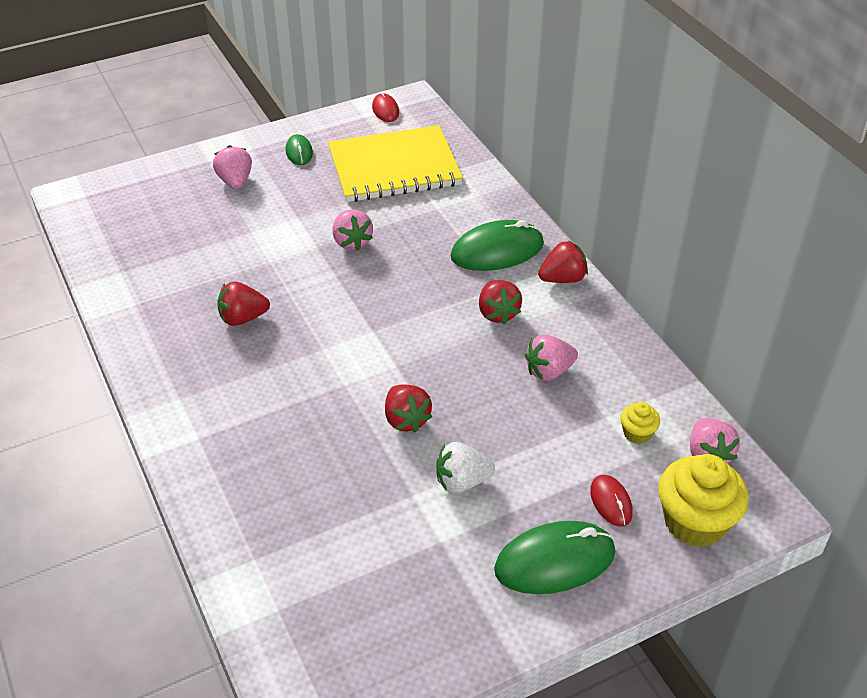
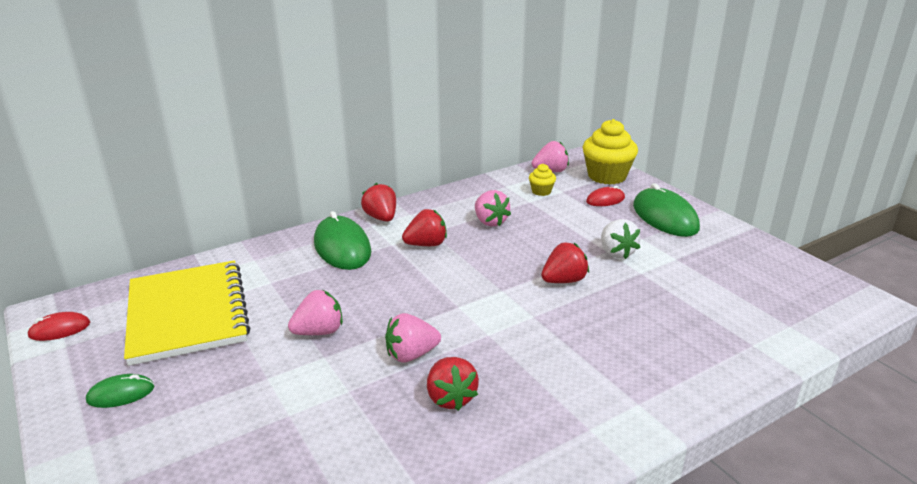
camera: 95 degrees left, 15 degrees down
pink strawberry [213,145,252,190] -> pink strawberry moved to [385,313,441,363]

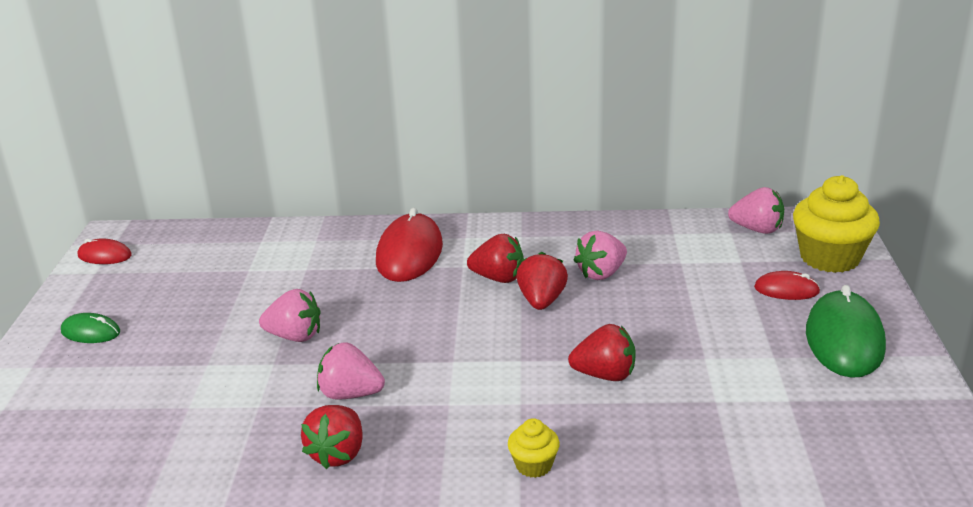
camera: 35 degrees right, 0 degrees up
yellow notebook [124,260,250,366] -> none
green mouse [314,211,371,270] -> red mouse [376,208,443,282]
red strawberry [361,183,396,221] -> red strawberry moved to [516,252,568,310]
pink strawberry [475,190,511,227] -> pink strawberry turned 45 degrees clockwise [574,231,627,280]
yellow cupcake [529,164,556,196] -> yellow cupcake moved to [508,418,560,478]
white strawberry [601,219,641,259] -> none

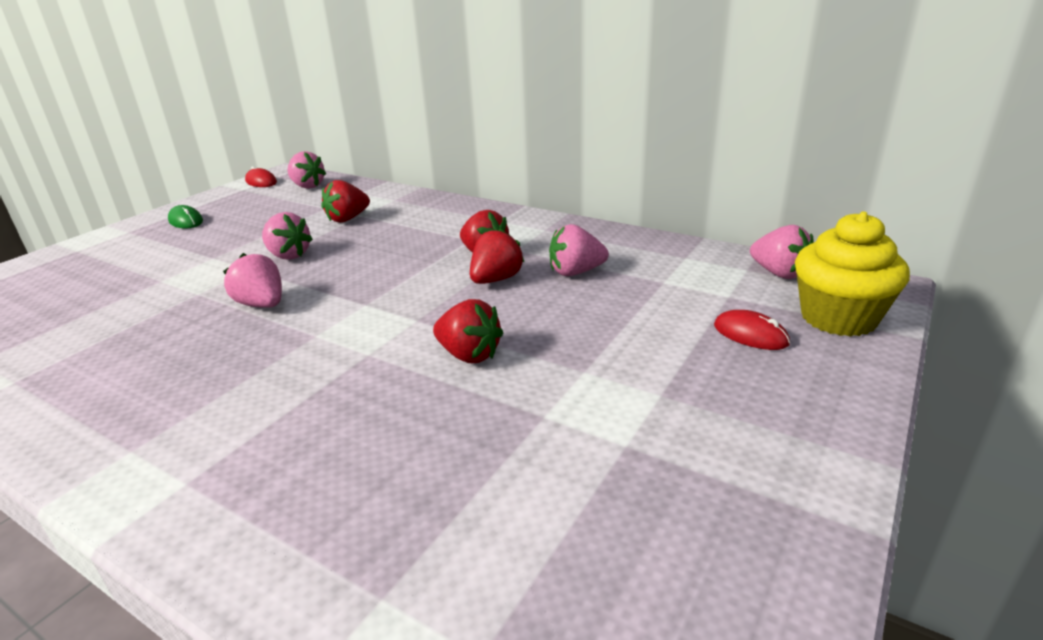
camera: 30 degrees right, 0 degrees up
red strawberry [301,405,363,469] -> red strawberry moved to [321,180,370,223]
red mouse [376,208,443,282] -> none
yellow cupcake [508,418,560,478] -> none
green mouse [806,285,886,378] -> none
none -> pink strawberry [288,151,326,189]

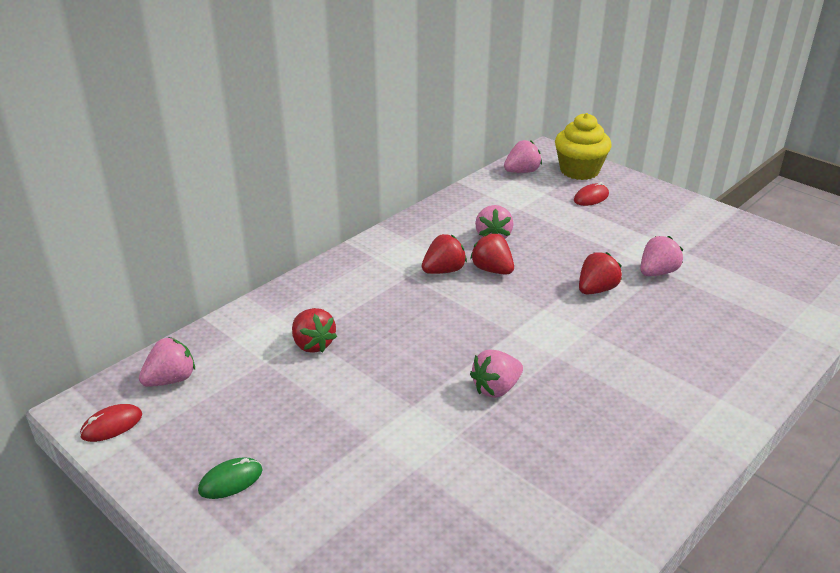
camera: 80 degrees left, 5 degrees up
pink strawberry [262,212,313,260] -> pink strawberry moved to [641,236,683,276]

